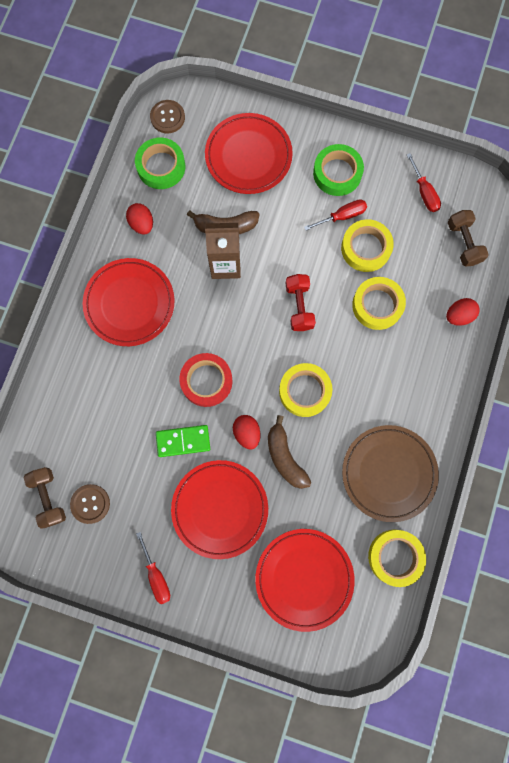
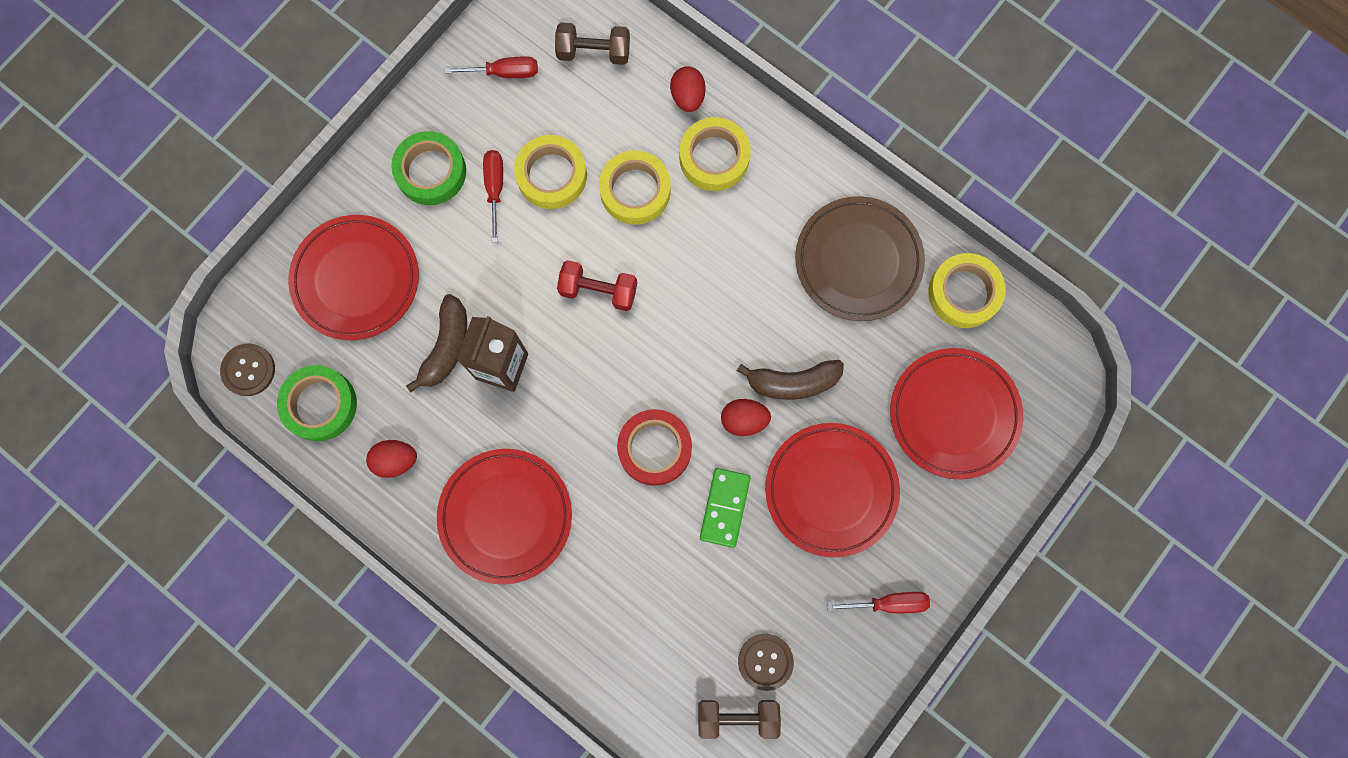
camera: 70 degrees left, 0 degrees up
yellow tape [279,363,333,417] -> yellow tape moved to [679,117,751,191]

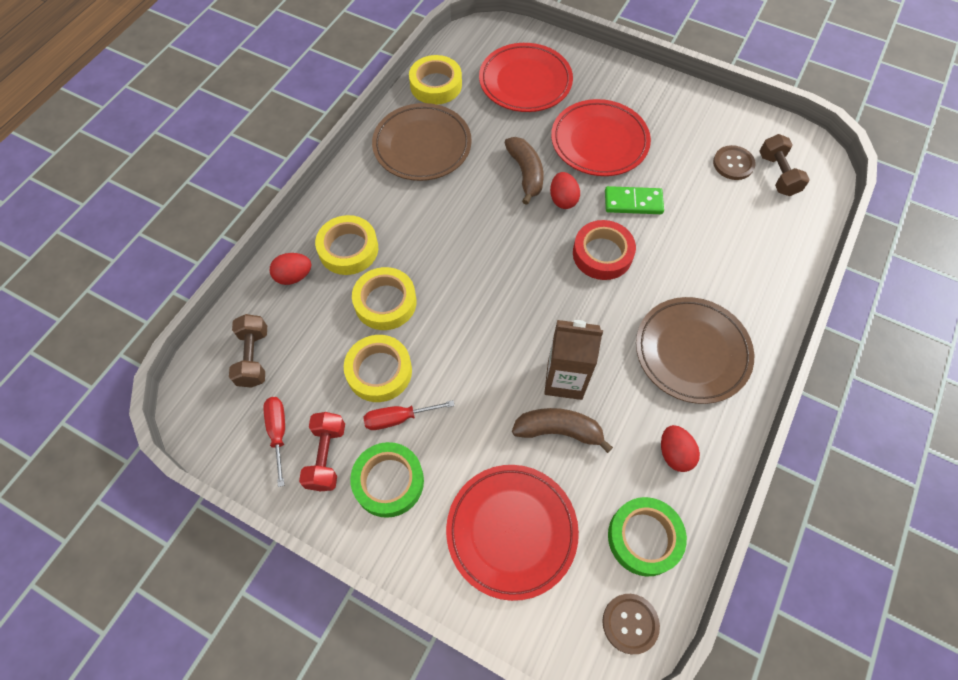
camera: 100 degrees left, 15 degrees down
red plate [437,449,572,584] -> brown plate [636,297,754,404]
red dumbbell [557,260,637,311] -> red dumbbell moved to [299,412,345,491]
red screwdriver [827,592,930,613] -> none

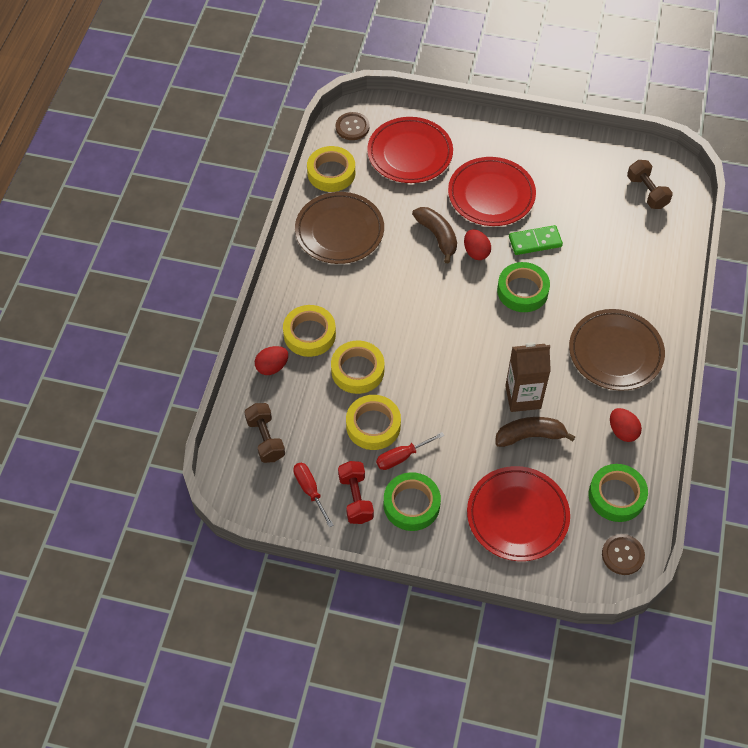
camera: 15 degrees left, 5 degrees down
red tape [573,220,636,280] -> green tape [497,262,550,312]
brown button [713,145,756,180] -> brown button moved to [336,112,370,140]

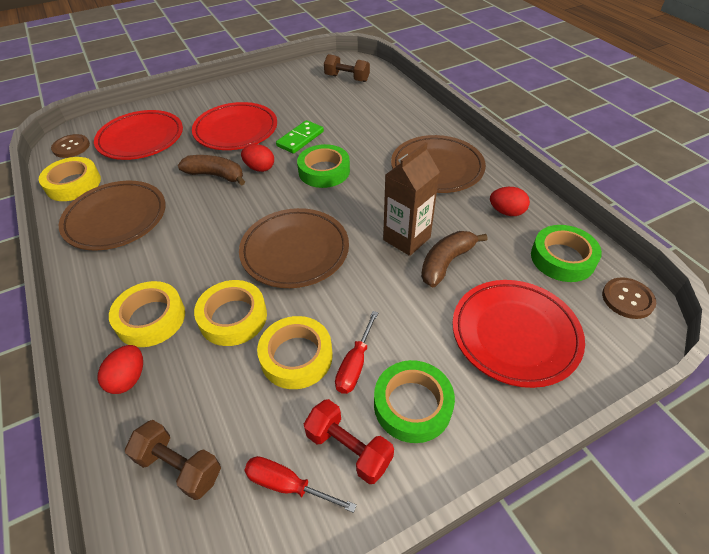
camera: 40 degrees left, 10 degrees down
none -> brown plate [239,208,349,288]

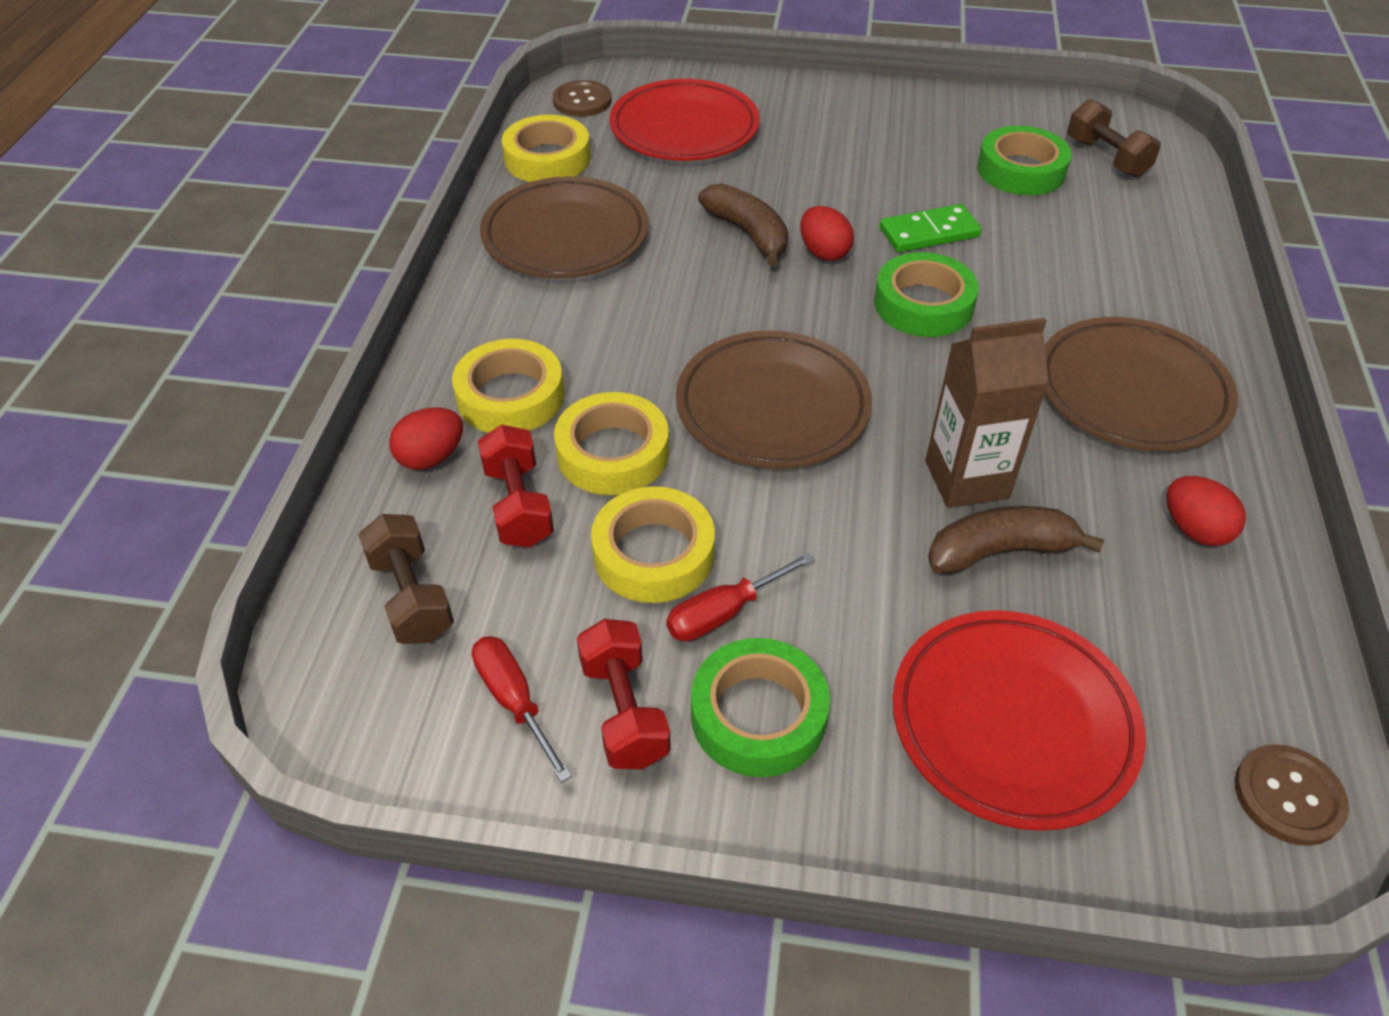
camera: 35 degrees right, 0 degrees up
red plate [192,102,277,150] -> none
green tape [531,225,602,282] -> green tape moved to [978,126,1071,195]
none -> red dumbbell [478,425,554,547]

